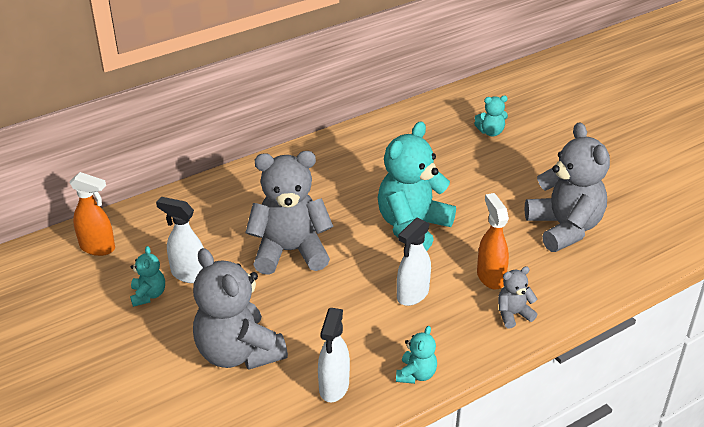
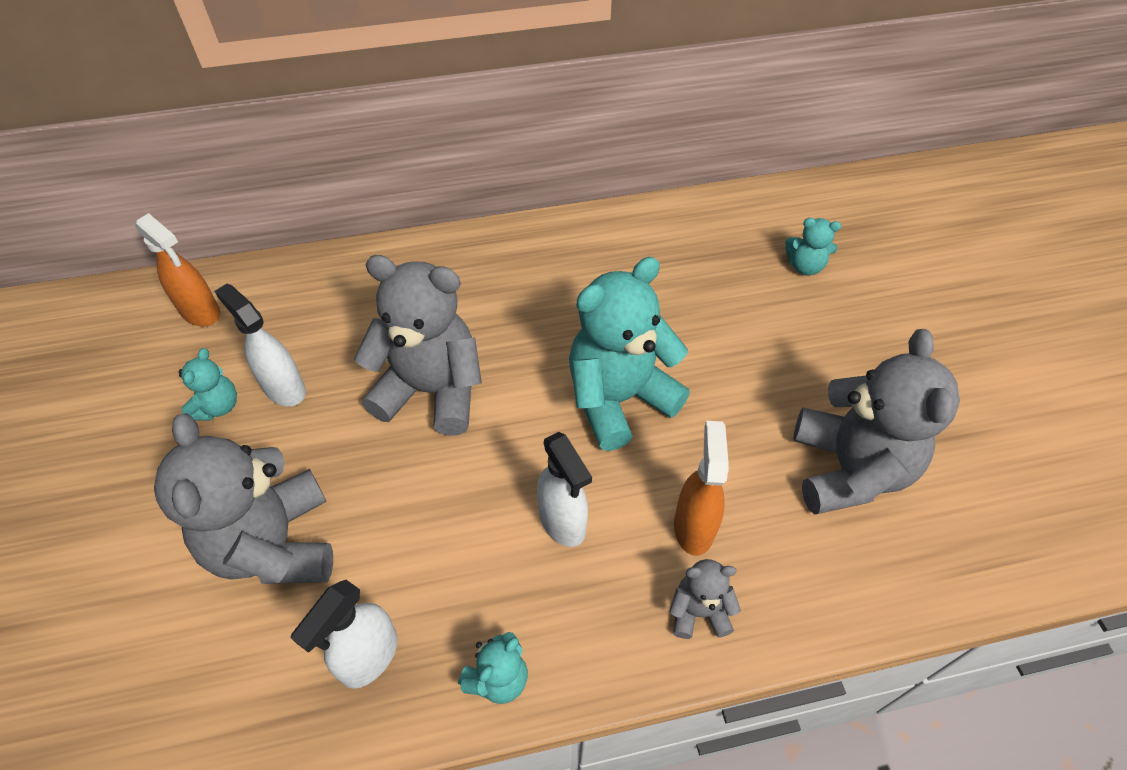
camera: 20 degrees right, 15 degrees up
white spray bottle [397,218,431,306] -> white spray bottle turned 90 degrees counterclockwise [537,432,592,547]

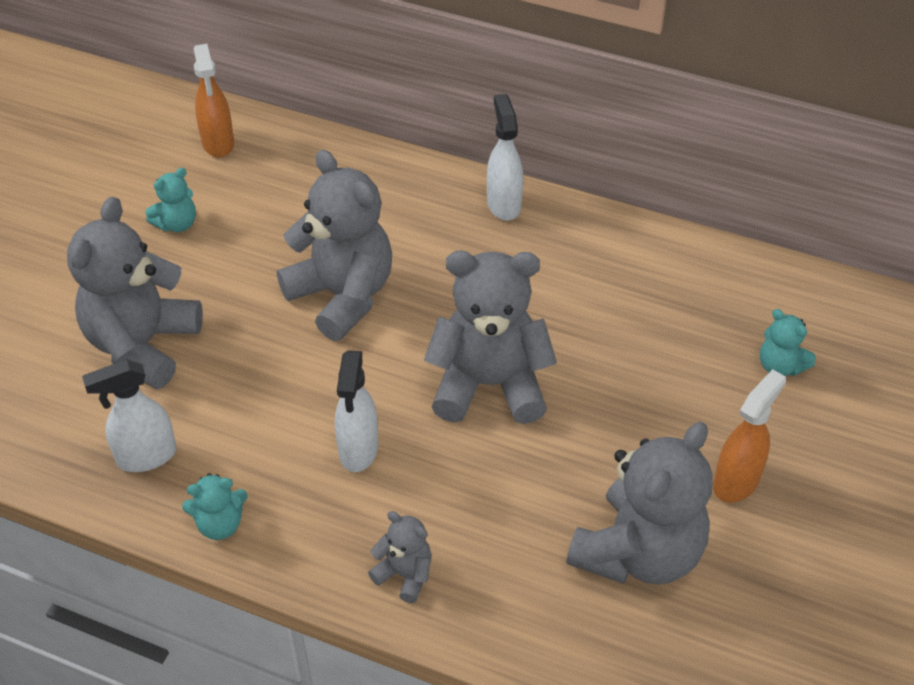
camera: 35 degrees right, 5 degrees down
white spray bottle [215,284,306,407] -> white spray bottle moved to [487,94,523,221]
turquoise teddy bear [569,257,690,451] -> grey teddy bear [424,251,557,424]
orange spray bottle [674,421,729,556] -> orange spray bottle moved to [713,369,786,503]

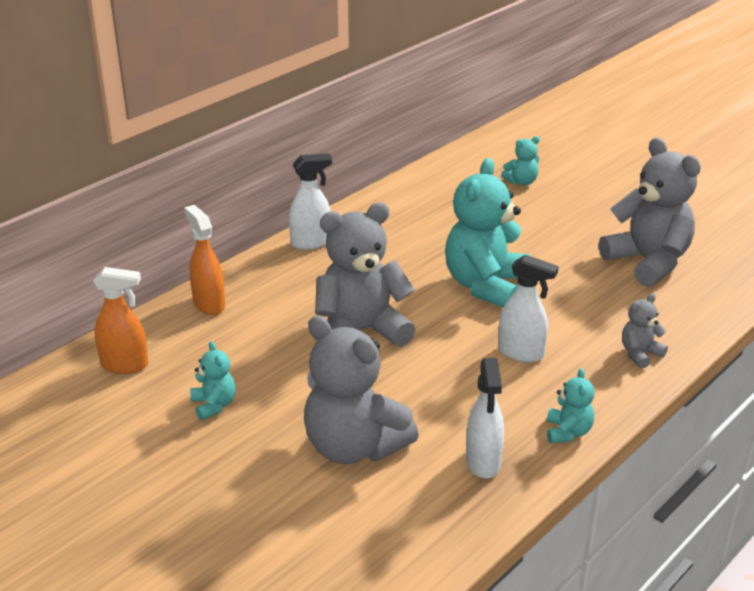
camera: 70 degrees left, 15 degrees down
grey teddy bear [424,251,557,424] -> turquoise teddy bear [445,158,531,308]
white spray bottle [487,94,523,221] -> white spray bottle turned 150 degrees clockwise [289,153,332,250]
orange spray bottle [713,369,786,503] -> orange spray bottle moved to [184,205,225,315]

